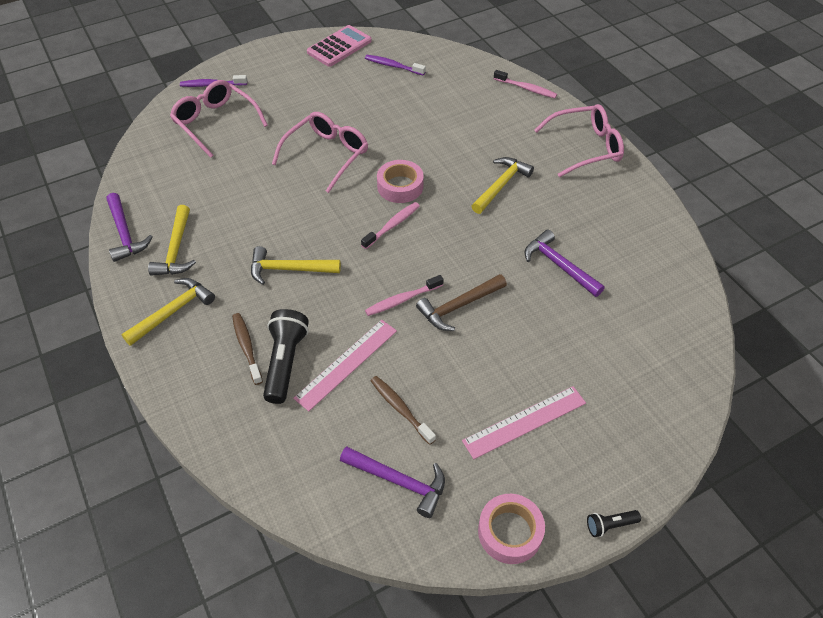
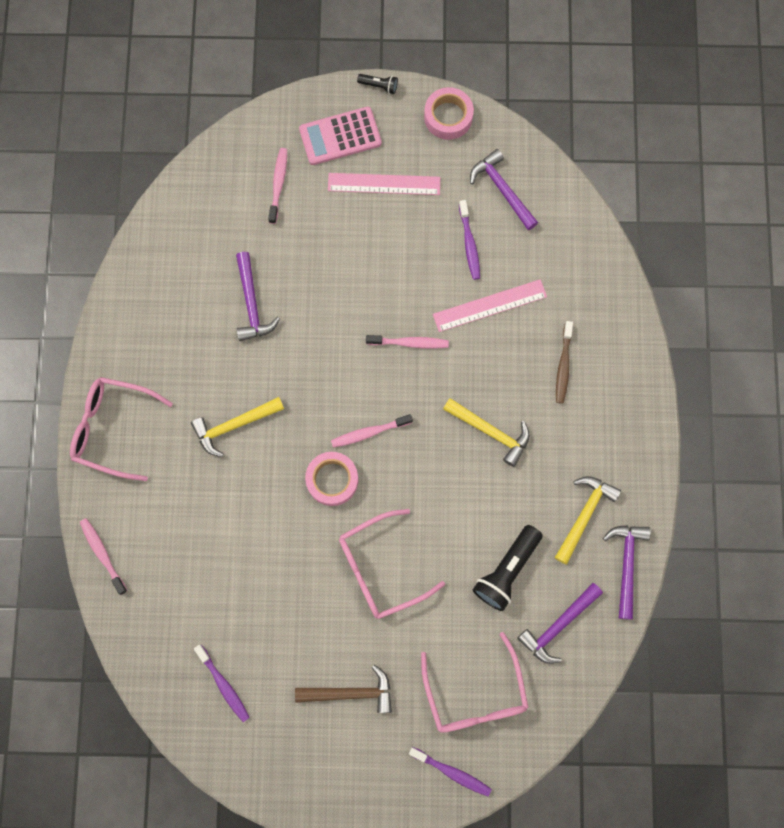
camera: 150 degrees left, 25 degrees up
yellow hammer [121,278,215,346] -> none
black flashlight [263,309,309,404] -> black flashlight moved to [473,525,542,611]
pink calculator [307,25,372,67] -> pink calculator moved to [299,107,382,165]
brown toothbrush [370,376,436,445] -> purple toothbrush [459,200,480,280]
brown hammer [416,274,507,331] -> brown hammer moved to [295,665,392,713]
none -> pink toothbrush [268,148,287,224]
none -> purple hammer [517,583,603,664]

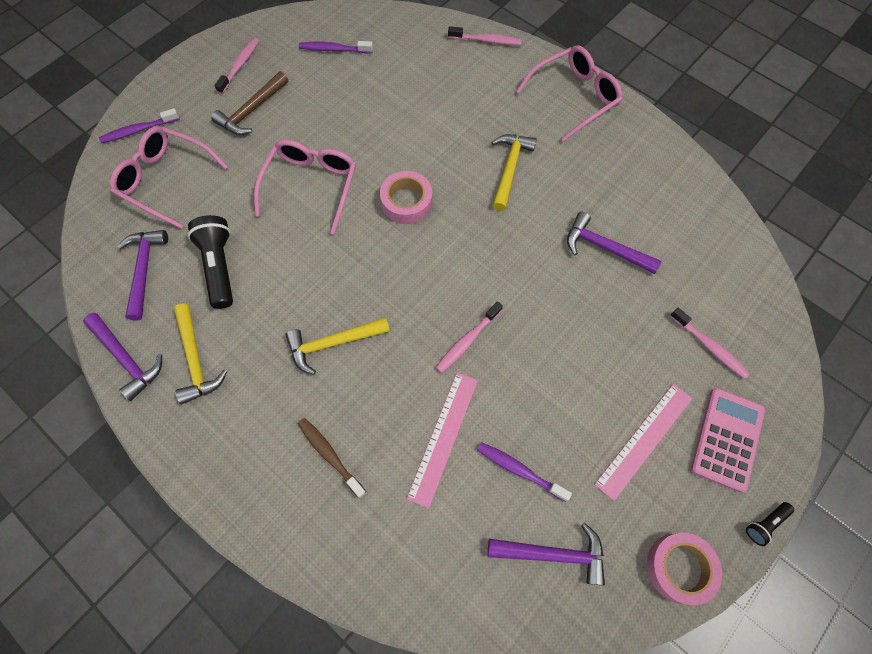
camera: 130 degrees right, 10 degrees down
pink toothbrush [331,414,413,448] -> pink toothbrush moved to [214,38,259,94]

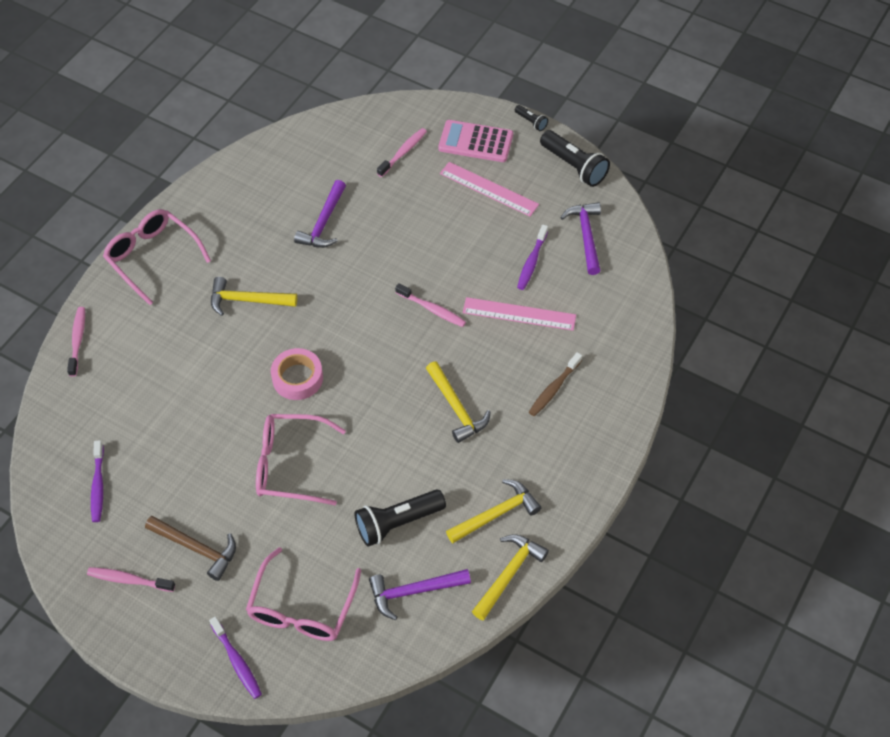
camera: 100 degrees left, 10 degrees down
purple hammer [83,313,162,401] -> yellow hammer [472,534,549,620]
pink tape [647,533,722,605] -> black flashlight [540,130,610,187]

